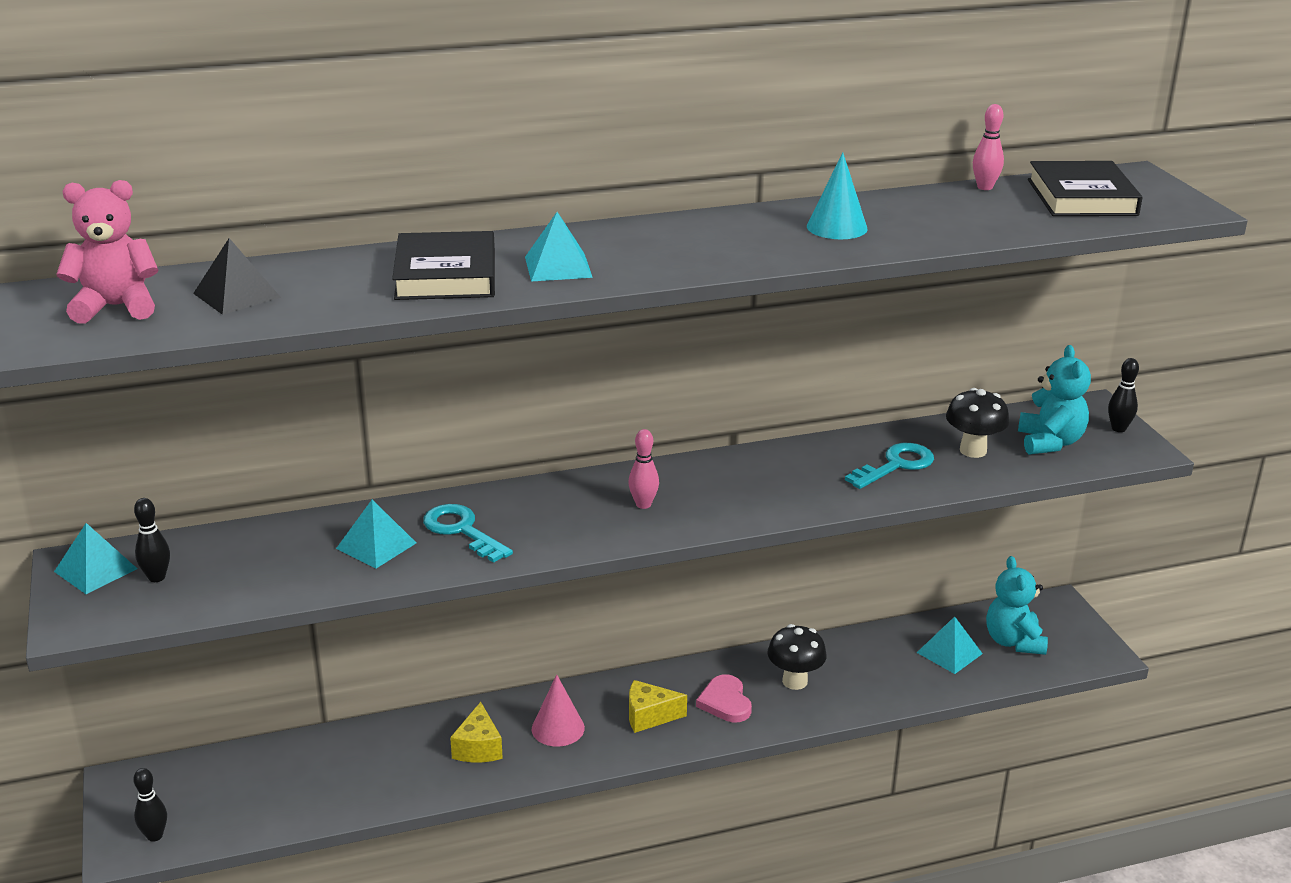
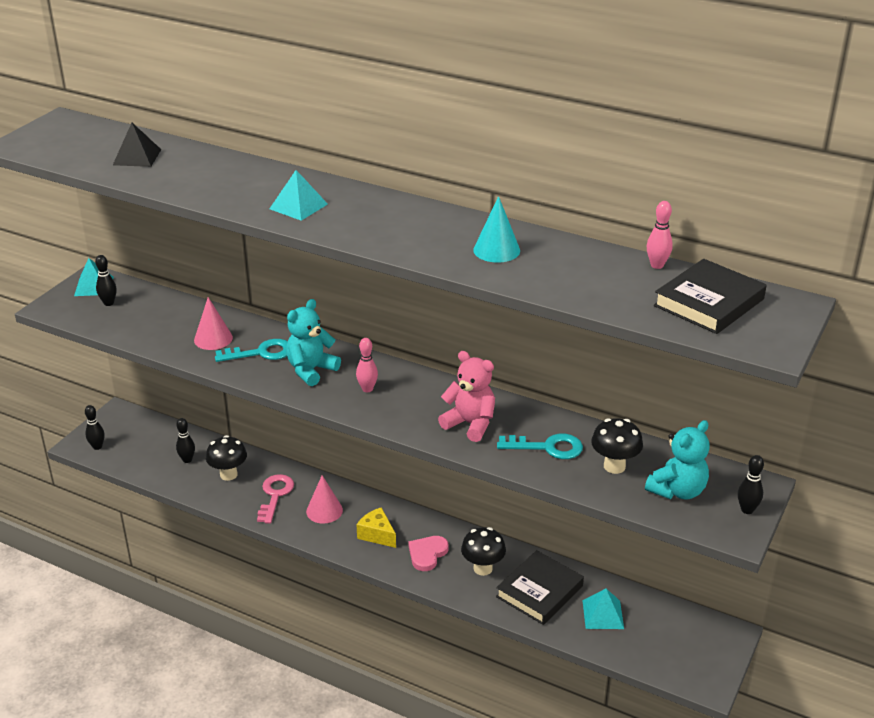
camera: 45 degrees right, 5 degrees up
pink teddy bear [56,180,159,324] -> pink teddy bear moved to [438,351,495,442]
turquoise pyramid [336,500,416,568] -> pink cone [194,297,233,350]
black book [392,231,495,300] -> black book moved to [496,550,584,625]
turquoise key [423,504,513,563] -> turquoise key turned 75 degrees clockwise [215,339,288,362]
yellow cheese [450,702,503,762] -> pink key [257,474,294,524]
turquoise teddy bear [986,556,1048,655] -> turquoise teddy bear moved to [286,299,341,386]
none -> black bowling pin [176,418,195,463]
none -> black mushroom [206,435,247,481]

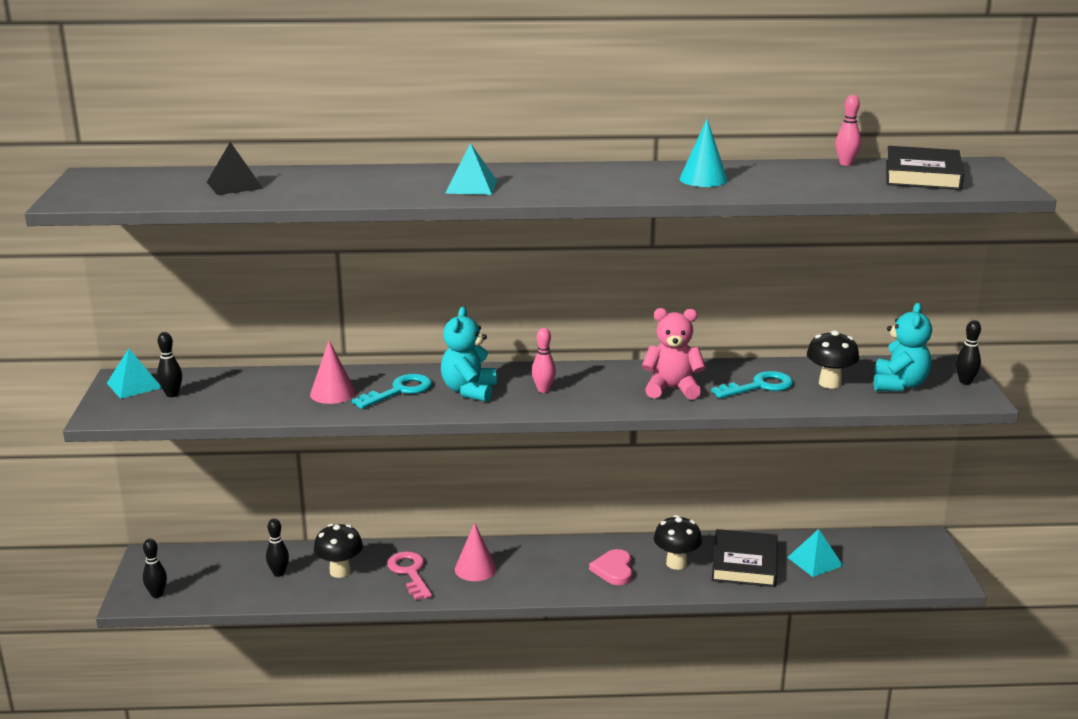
camera: 30 degrees left, 10 degrees down
yellow cheese [356,507,396,548] -> none

